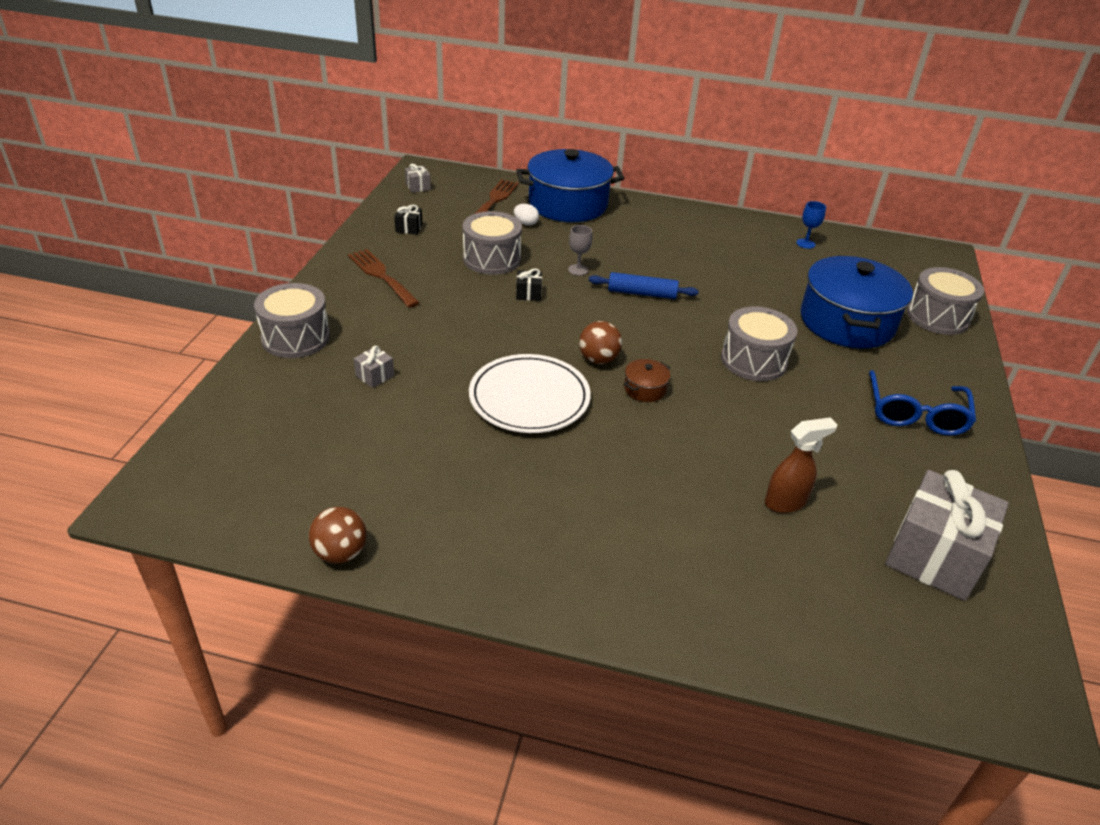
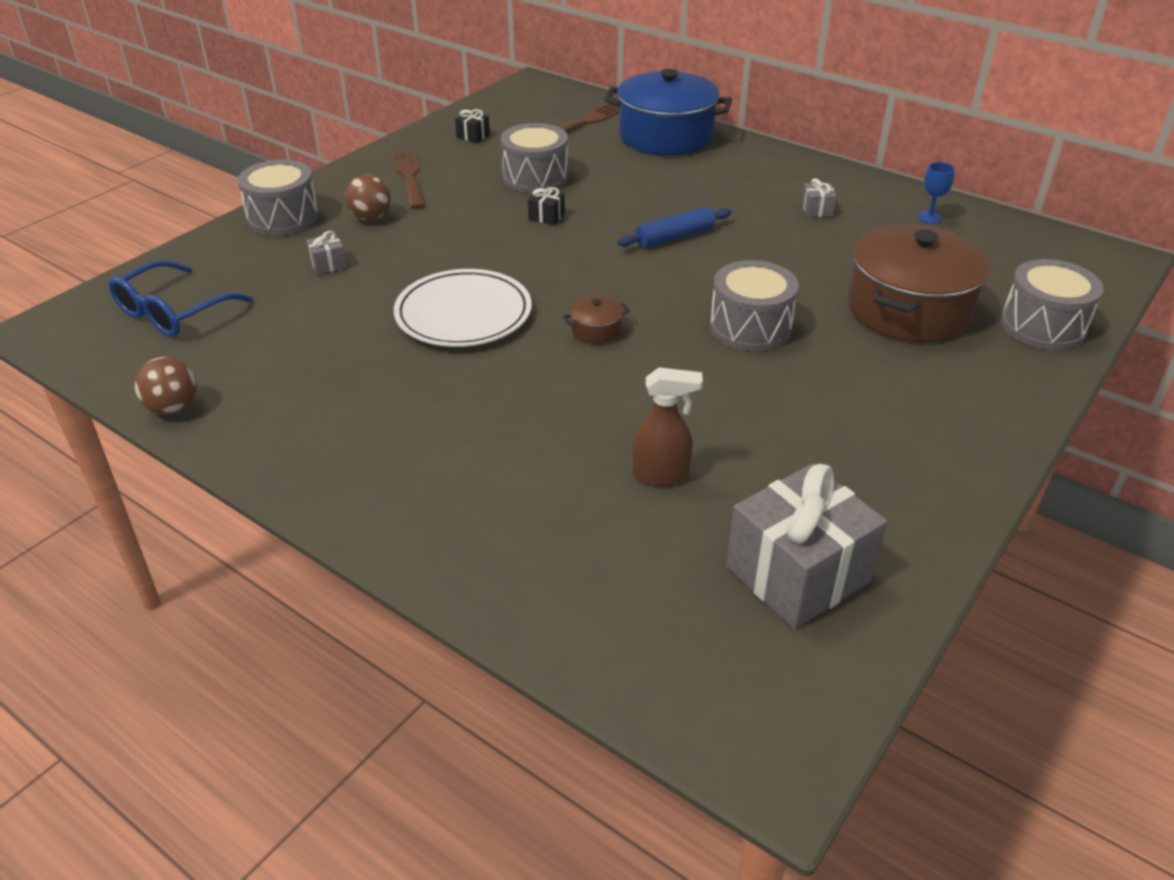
camera: 25 degrees right, 0 degrees up
grey gift [405,164,431,193] -> grey gift moved to [802,178,836,217]
white egg [514,204,539,226] -> none
grey goblet [568,225,592,276] -> none
brown ball [579,321,622,364] -> brown ball moved to [345,174,391,221]
blue rolling pin [589,272,699,299] -> blue rolling pin turned 60 degrees counterclockwise [618,207,731,248]
blue pot [800,255,913,348] -> brown pot [848,224,990,342]
blue glasses [869,370,976,436] -> blue glasses moved to [109,260,253,337]

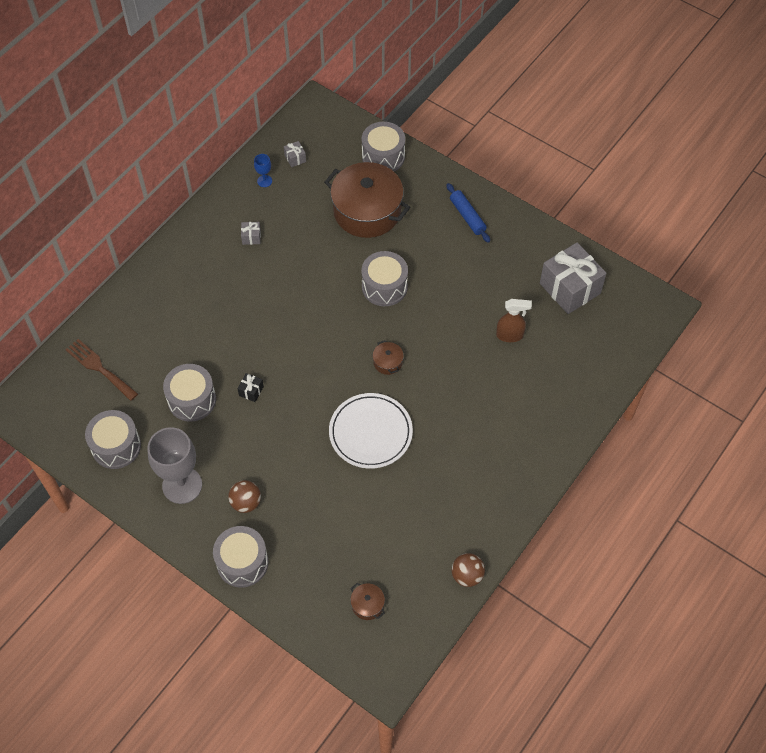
camera: 90 degrees left, 20 degrees up
blue glasses [109,260,253,337] -> brown pot [350,583,385,620]
grey gift [306,231,347,274] -> grey gift moved to [284,141,306,167]
brown fork [391,149,425,209] -> grey goblet [147,427,202,504]
black gift [455,109,490,143] -> grey drum [85,410,141,469]
blue pot [604,69,732,155] -> none
blue rolling pin [618,207,731,248] -> blue rolling pin moved to [446,183,490,243]
brown spray bottle [632,367,703,486] -> brown spray bottle turned 90 degrees clockwise [496,299,532,342]

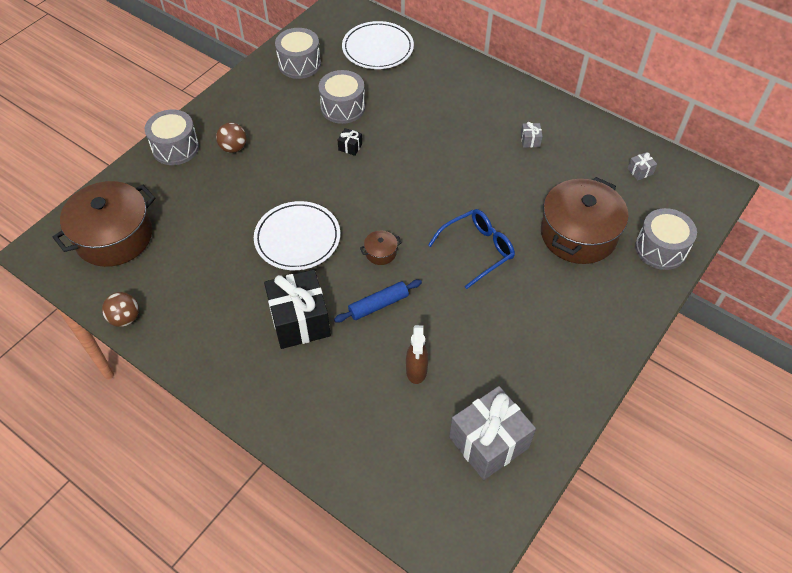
camera: 90 degrees right, 5 degrees down
brown fork [65,339,138,401] -> white plate [342,21,414,69]
grey goblet [147,427,202,504] -> none
blue goblet [254,154,272,187] -> none
brown pot [350,583,385,620] -> brown pot [52,181,156,267], size x2.49
grey drum [361,251,408,306] -> blue glasses [428,209,515,289]
blue rolling pin [446,183,490,243] -> blue rolling pin moved to [334,280,422,323]
none -> black gift [264,269,331,349]

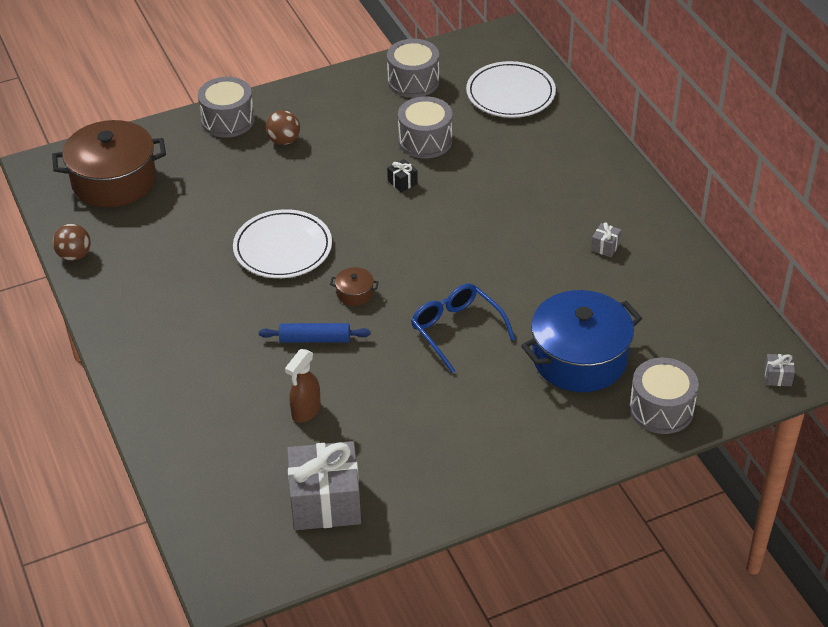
camera: 30 degrees right, 10 degrees down
black gift [264,269,331,349] -> none
blue glasses [428,209,515,289] -> blue glasses turned 120 degrees counterclockwise [411,283,515,373]
brown pot [541,177,628,264] -> blue pot [521,290,642,392]
grey gift [627,152,657,181] -> grey gift moved to [764,354,795,386]

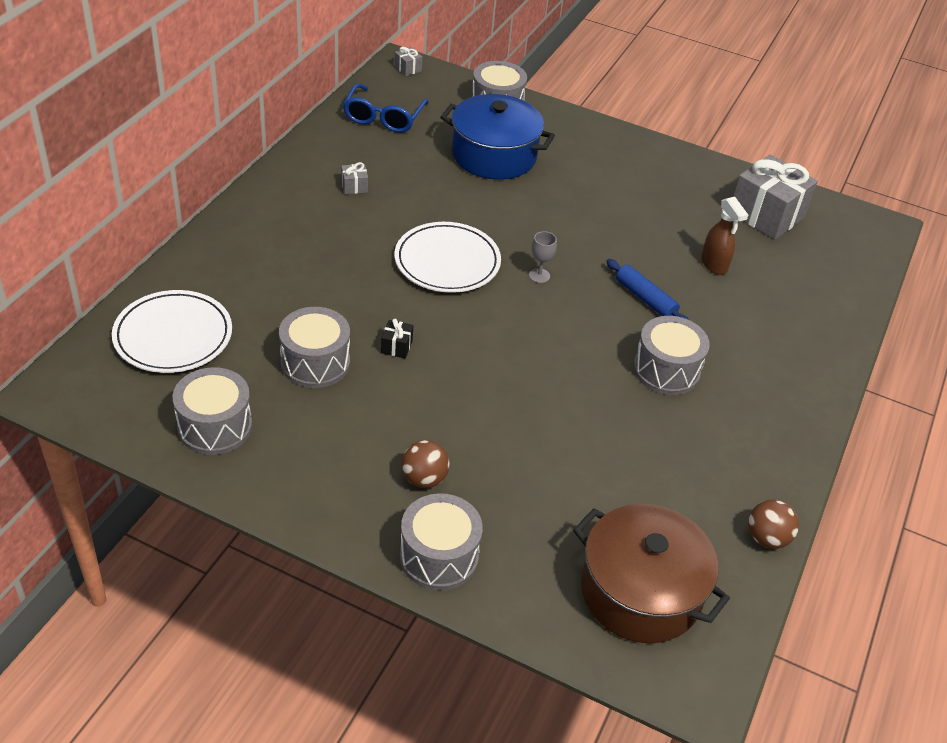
camera: 135 degrees left, 0 degrees up
white plate [233,209,332,278] -> white plate moved to [395,222,501,293]
brown spray bottle [285,349,321,423] -> brown spray bottle turned 75 degrees clockwise [701,197,748,275]
brown pot [330,267,379,306] -> none
blue glasses [411,283,515,373] -> blue glasses moved to [343,83,429,133]
none -> grey goblet [529,231,557,283]
none -> grey drum [633,316,710,395]

